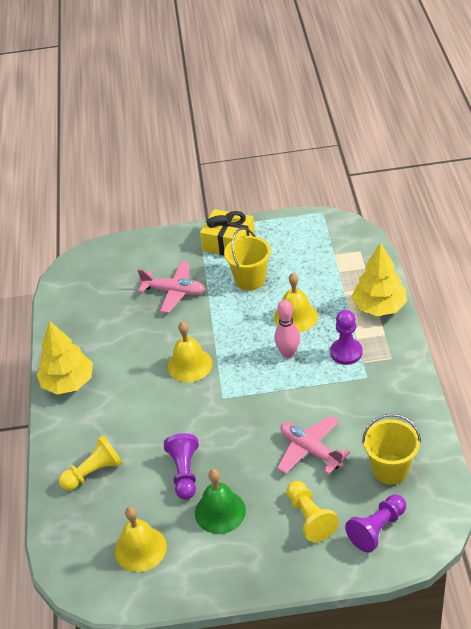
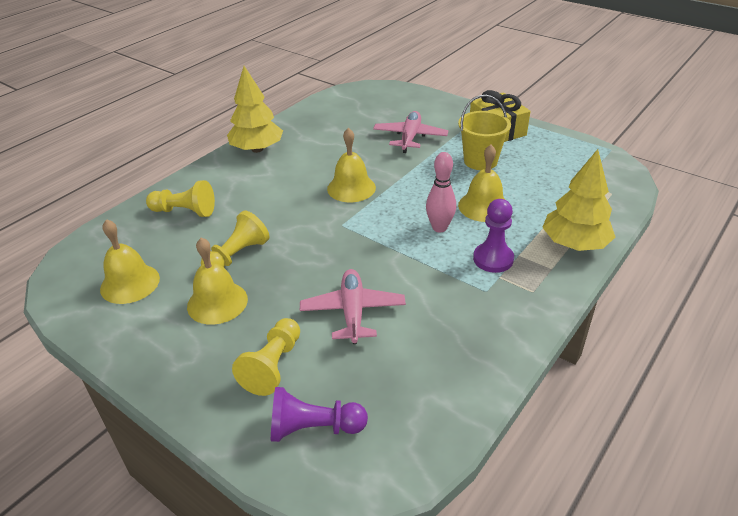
camera: 40 degrees right, 5 degrees down
pink plane [137,261,205,313] -> pink plane turned 135 degrees counterclockwise [373,111,448,153]
purple pawn [164,433,199,500] -> yellow pawn [201,211,269,267]
green bell [195,469,246,534] -> yellow bell [187,238,248,325]
yellow bucket [362,414,421,485] -> none

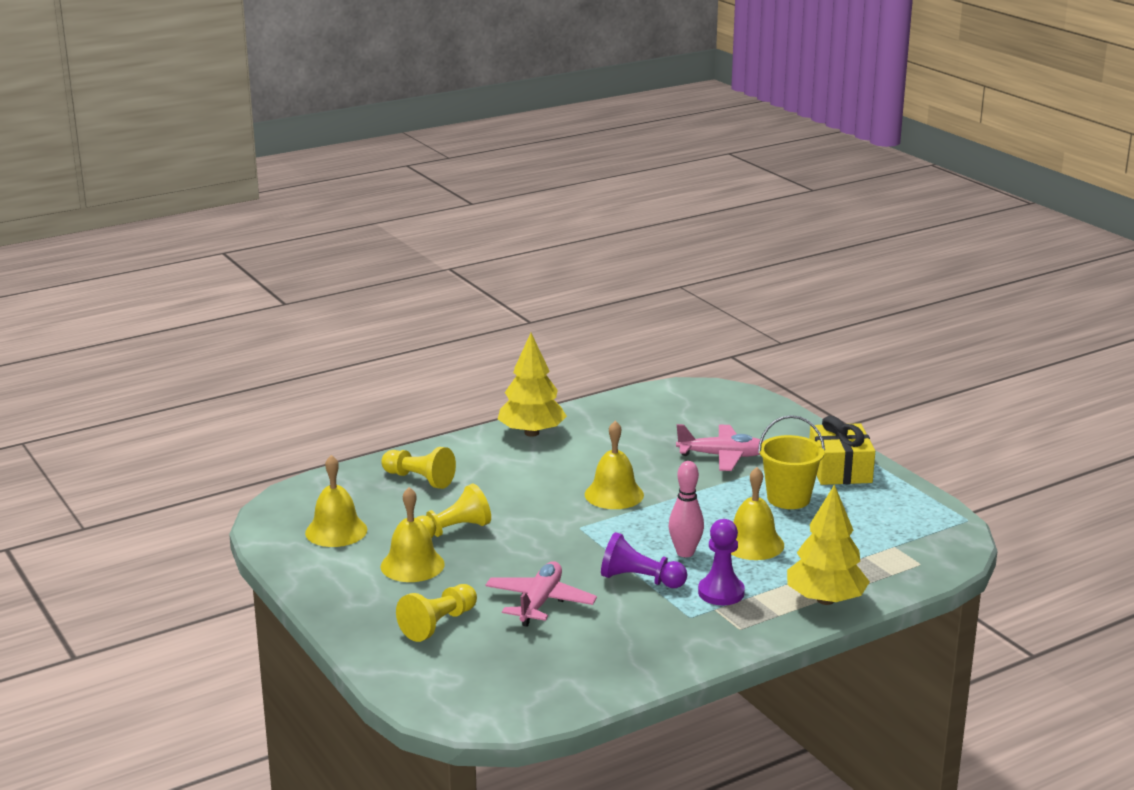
camera: 20 degrees right, 15 degrees down
purple pawn [271,387,368,442] -> purple pawn moved to [601,532,687,588]
pink plane [373,111,448,153] -> pink plane turned 60 degrees clockwise [676,424,760,471]

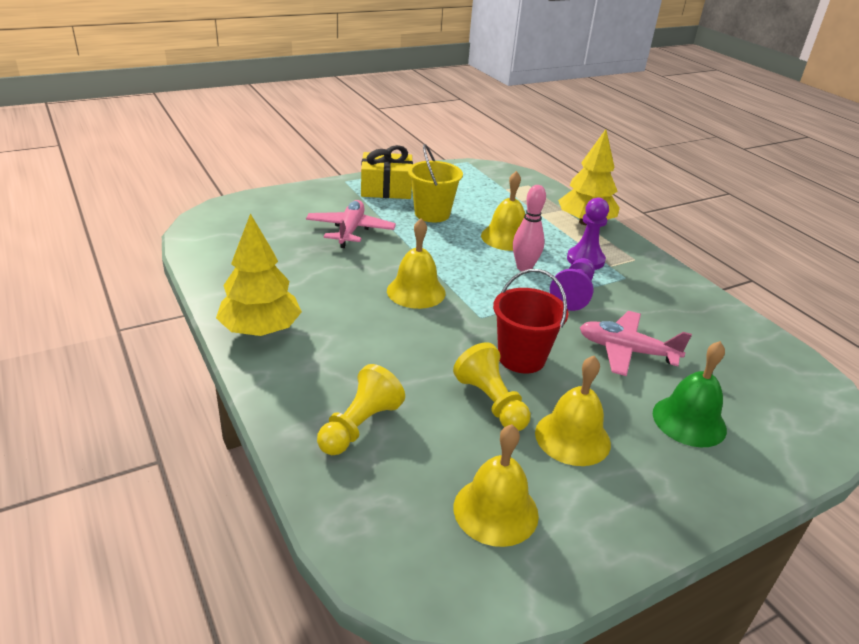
camera: 90 degrees left, 10 degrees up
yellow pawn [396,584,477,642] -> green bell [653,341,727,447]
none -> red bucket [493,269,568,374]

